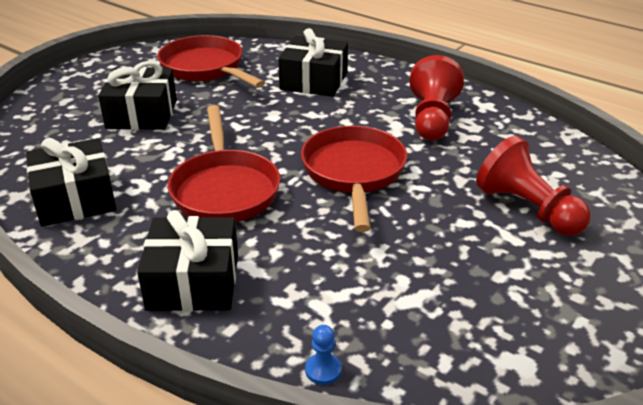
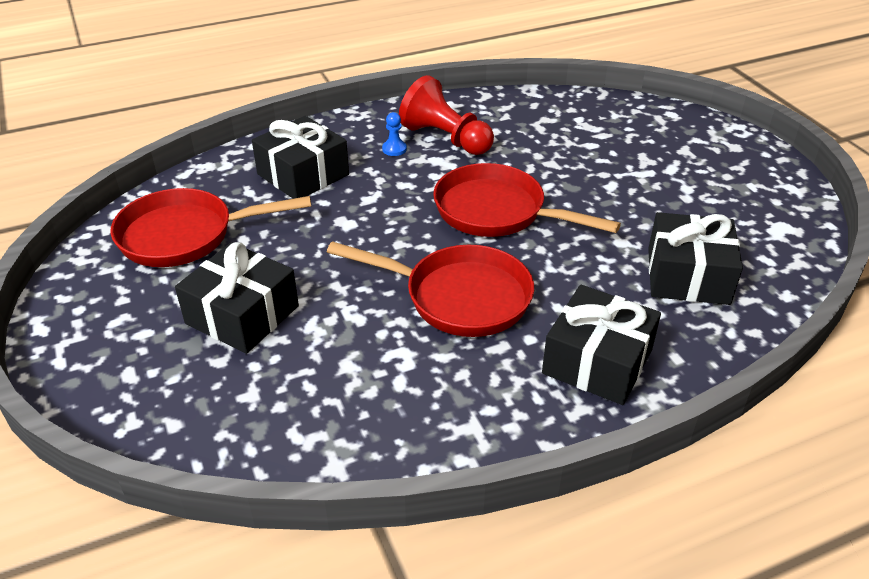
camera: 60 degrees left, 5 degrees up
black gift [26,138,116,226] -> black gift moved to [648,212,743,305]
blue pawn [305,325,342,385] -> blue pawn moved to [382,112,407,156]
red pawn [476,136,591,236] -> none

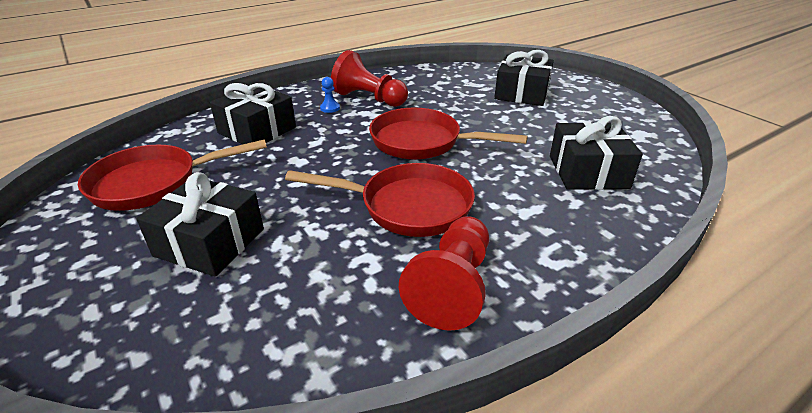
camera: 10 degrees left, 5 degrees down
black gift [542,285,661,405] -> black gift moved to [494,50,554,106]
none -> red pawn [399,216,489,331]

